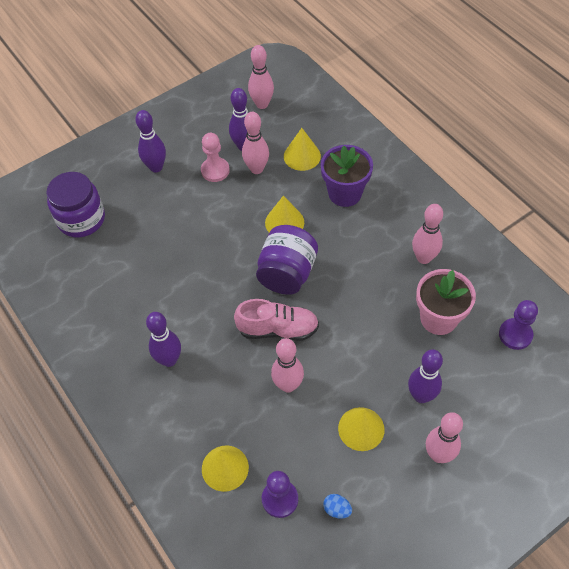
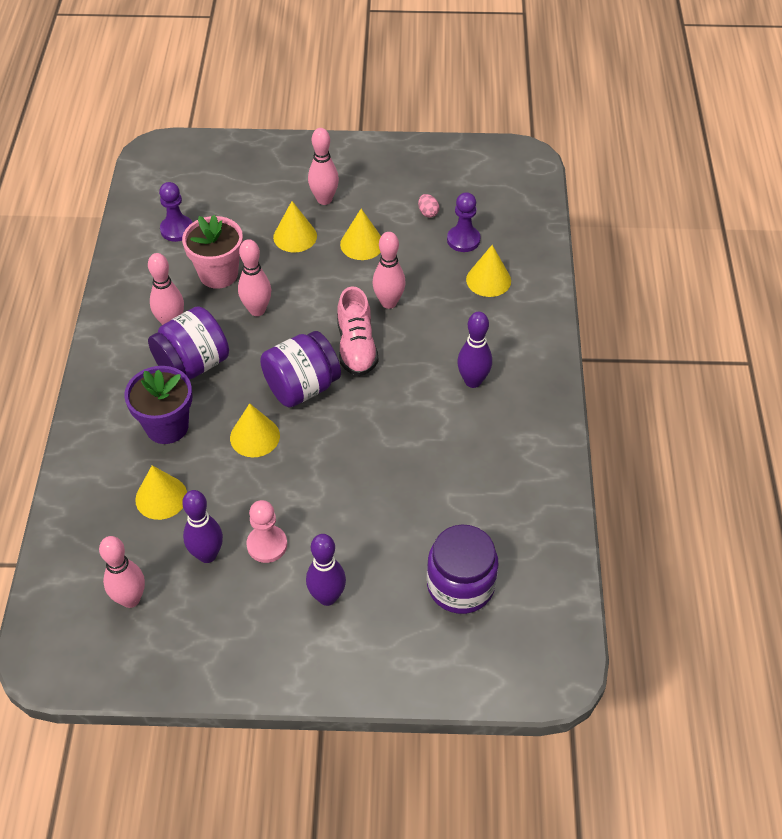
camera: 145 degrees left, 5 degrees down
pink shoe [234,299,319,341] -> pink shoe turned 135 degrees counterclockwise [337,286,378,376]
pink bowling pin [242,112,269,174] -> pink bowling pin moved to [238,239,271,316]
blue egg [323,494,352,519] -> pink egg [418,194,439,217]
purple bowling pin [408,349,443,403] -> yellow cone [273,201,317,252]
none -> purple jar [148,306,229,379]

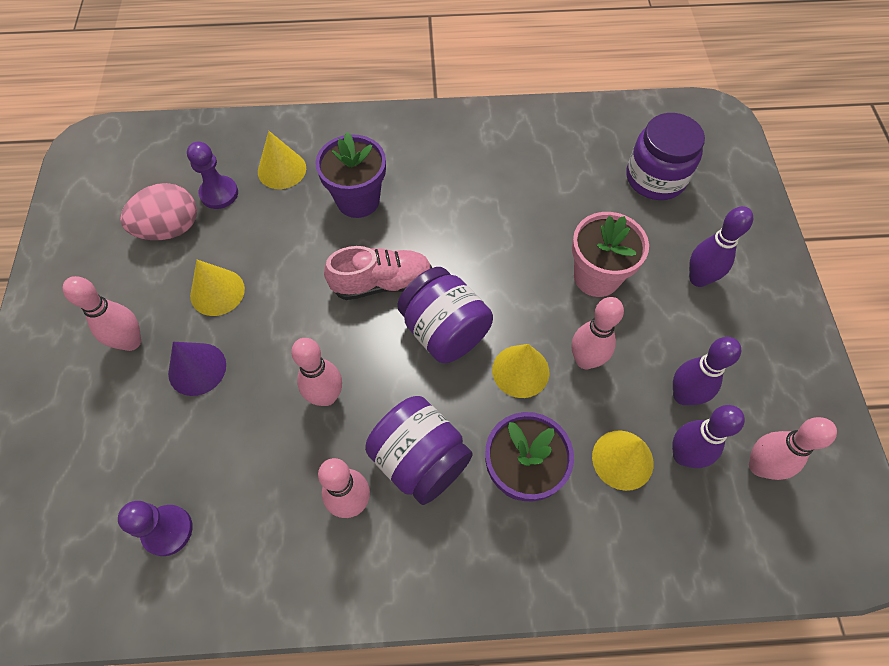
camera: 95 degrees left, 10 degrees up
pink flower pot [182,215,243,289] -> pink flower pot moved to [572,212,649,297]
pink pawn [246,500,287,563] -> none
yellow cone [273,201,317,252] -> purple cone [168,342,226,396]
pink bowling pin [372,232,406,309] -> pink bowling pin moved to [572,297,624,369]
pink egg [418,194,439,217] -> pink egg [120,183,197,240], size x2.23
purple bowling pin [457,312,492,388] -> purple bowling pin moved to [672,405,745,468]
none -> purple flower pot [315,132,386,218]

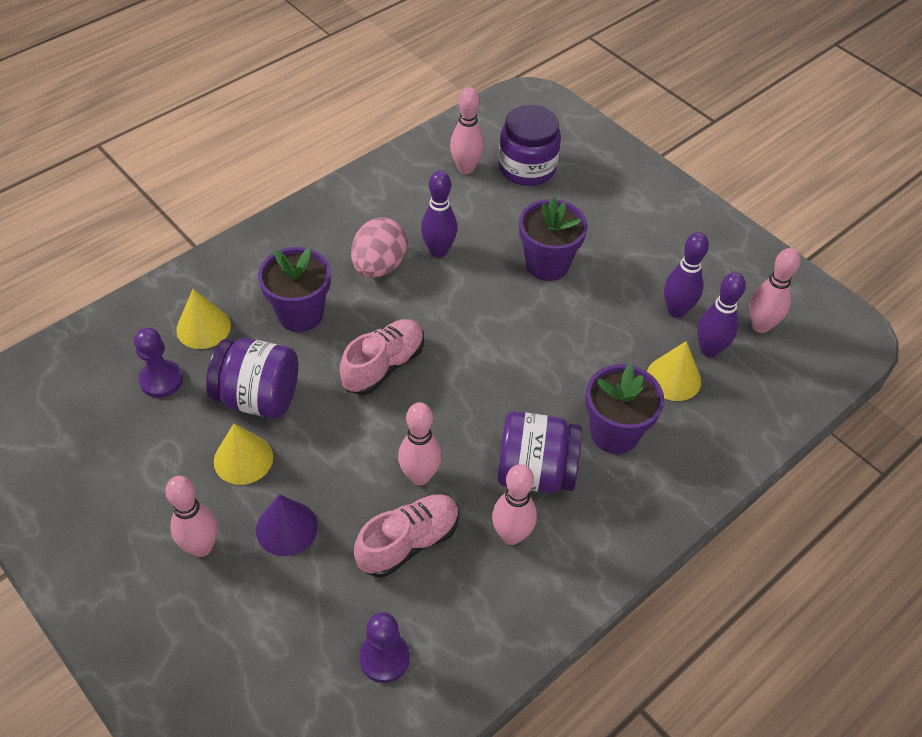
camera: 40 degrees left, 10 degrees down
pink egg [120,183,197,240] -> pink egg moved to [351,217,408,278]
purple jar [397,267,493,363] -> purple jar moved to [206,338,298,418]
yellow cone [492,344,549,398] -> none
pink flower pot [572,212,649,297] -> purple flower pot [519,197,588,281]
pink bowling pin [572,297,624,369] -> pink bowling pin moved to [450,87,484,174]
purple bowling pin [689,206,753,287] -> purple bowling pin moved to [421,171,457,258]
none -> pink shoe [354,494,459,577]

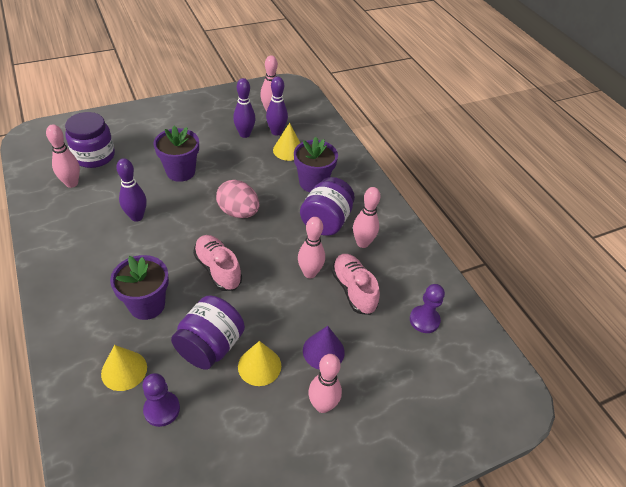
camera: 75 degrees left, 5 degrees down
pink egg [351,217,408,278] -> pink egg moved to [216,180,259,218]

